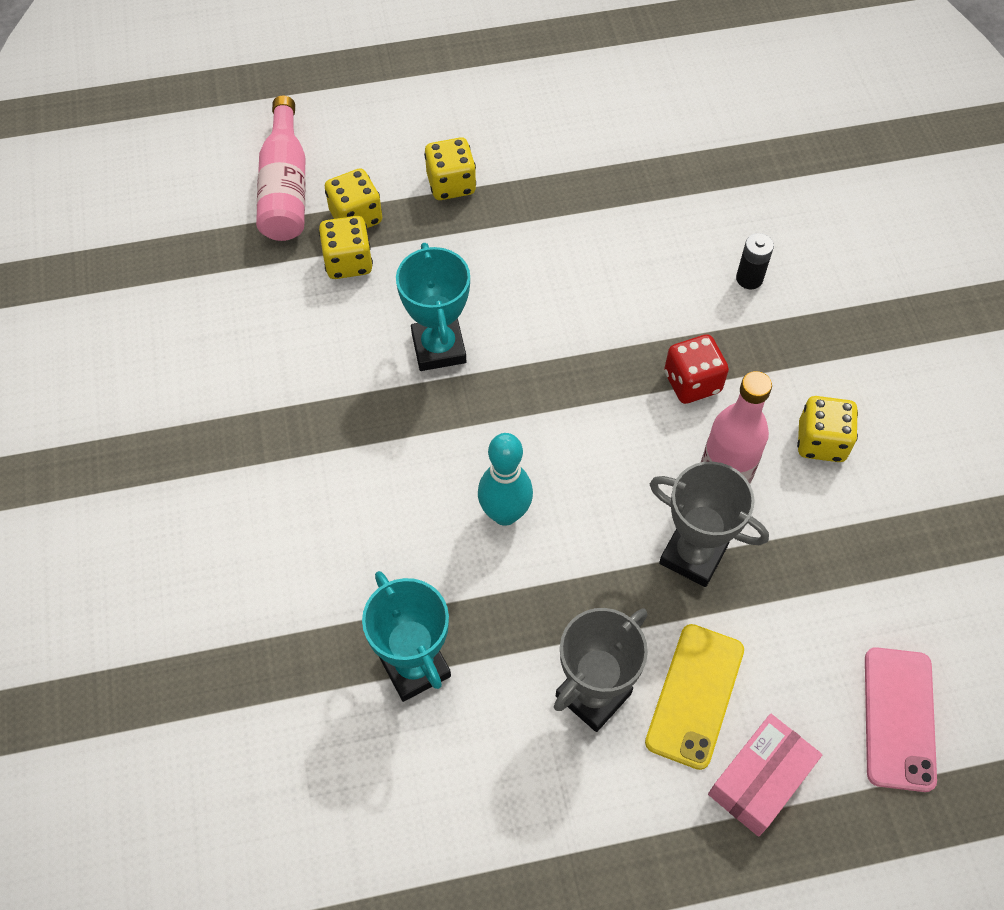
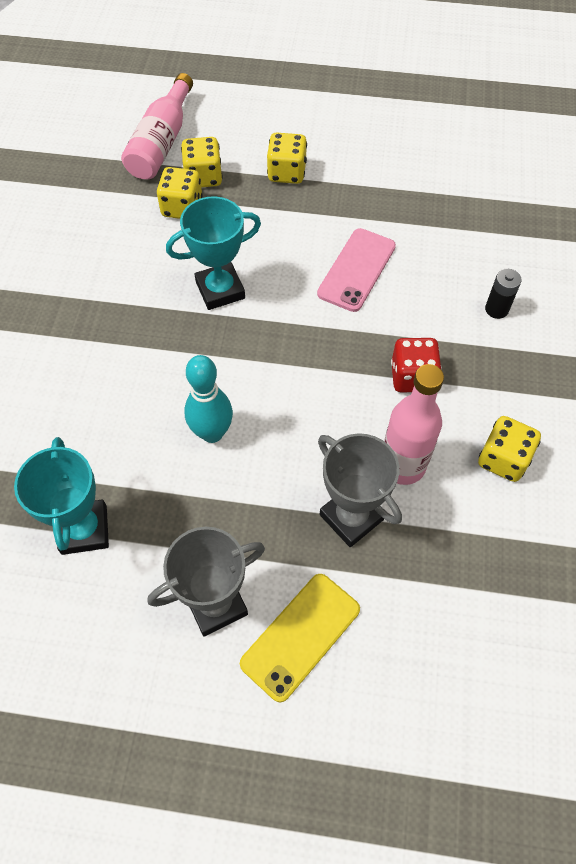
camera: 20 degrees right, 0 degrees up
turquoise trophy [396,243,470,371] -> turquoise trophy turned 60 degrees clockwise [166,196,261,310]
pink box [708,714,823,837] -> none
pink phone [865,647,937,792] -> pink phone moved to [317,228,396,312]

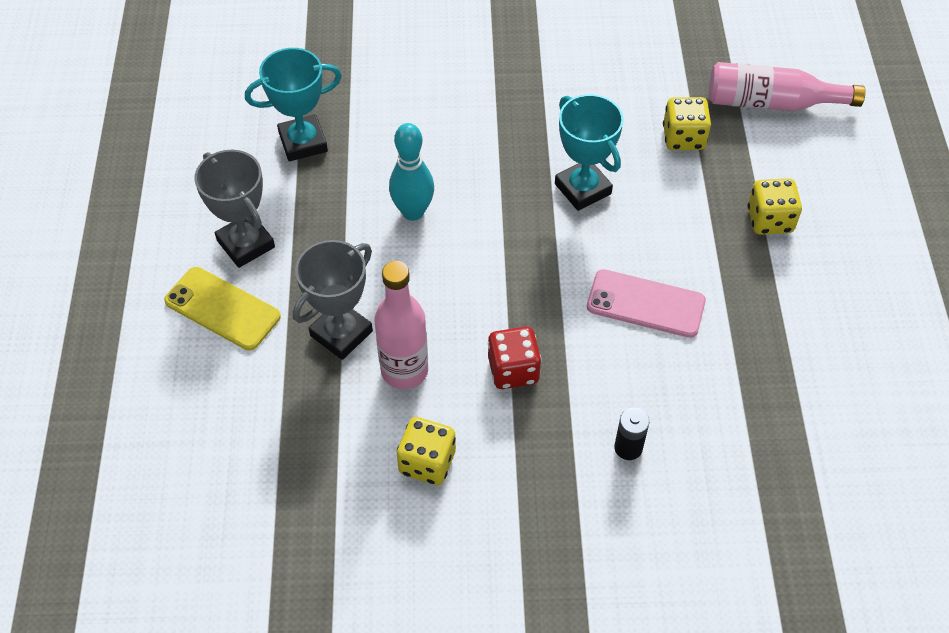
camera: 80 degrees right, 5 degrees down
yellow dice [181,137,223,187] -> none

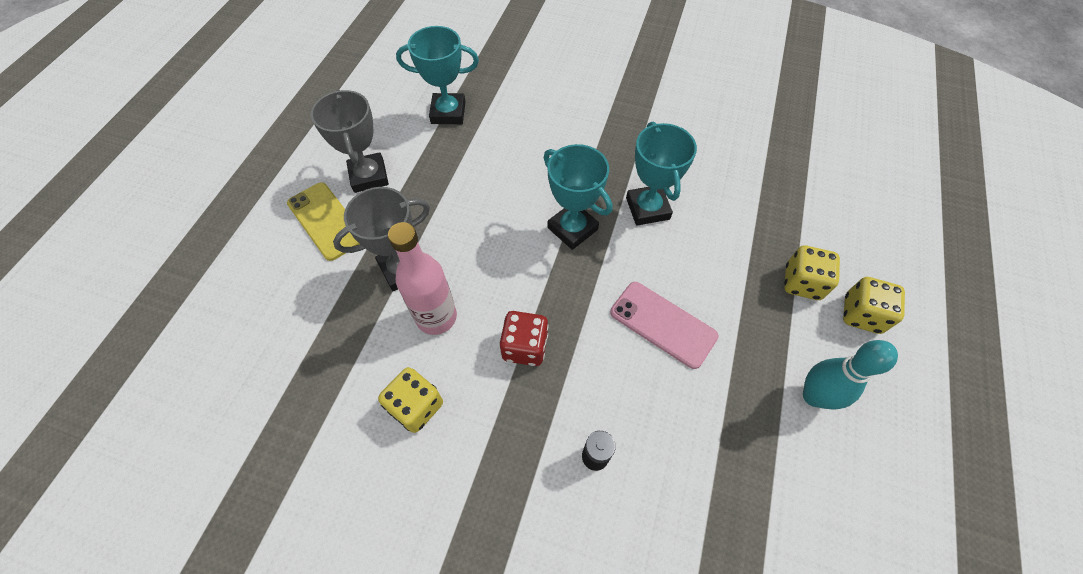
camera: 20 degrees right, 5 degrees up
turquoise bowling pin [389,123,434,221] -> turquoise bowling pin moved to [803,340,898,410]
yellow dice [663,97,711,150] -> yellow dice moved to [843,277,905,334]
pink bottle [709,62,865,111] -> none
none -> turquoise trophy [544,144,613,250]

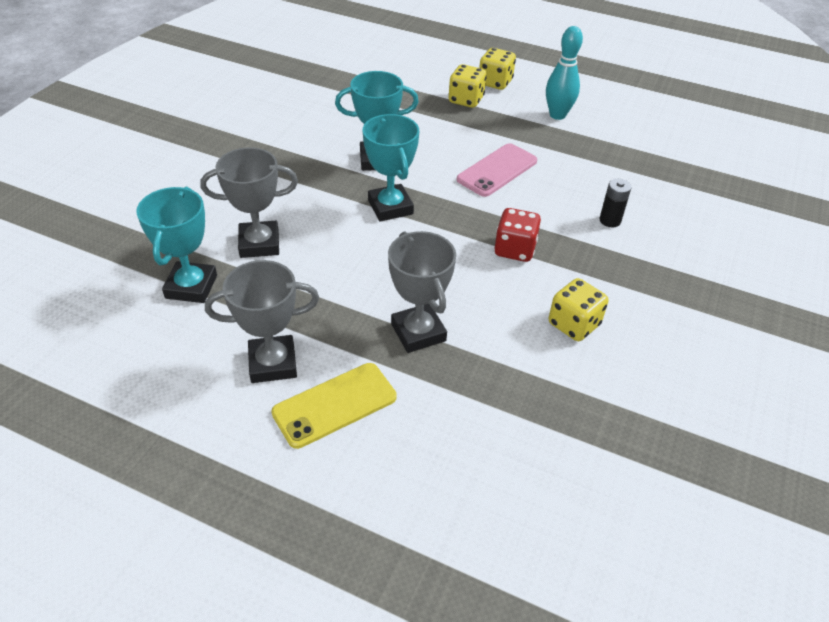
camera: 85 degrees left, 15 degrees down
pink bottle [388,222,457,335] -> none
turquoise trophy [544,144,613,250] -> turquoise trophy turned 75 degrees counterclockwise [363,114,419,222]
none -> grey trophy [201,147,298,258]

